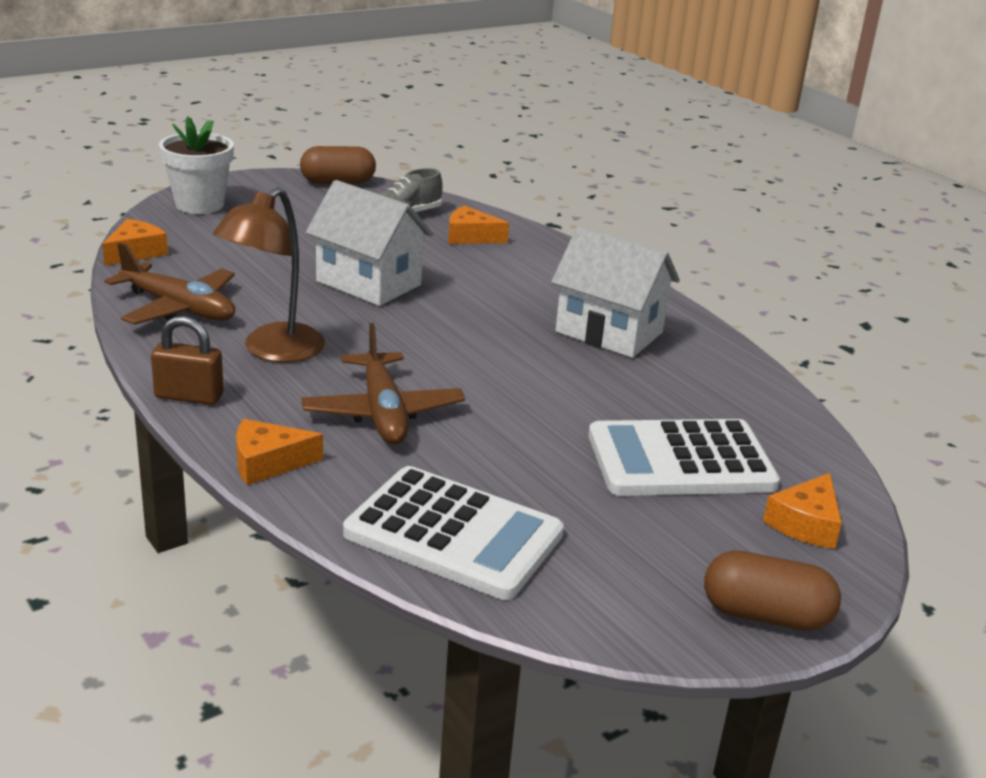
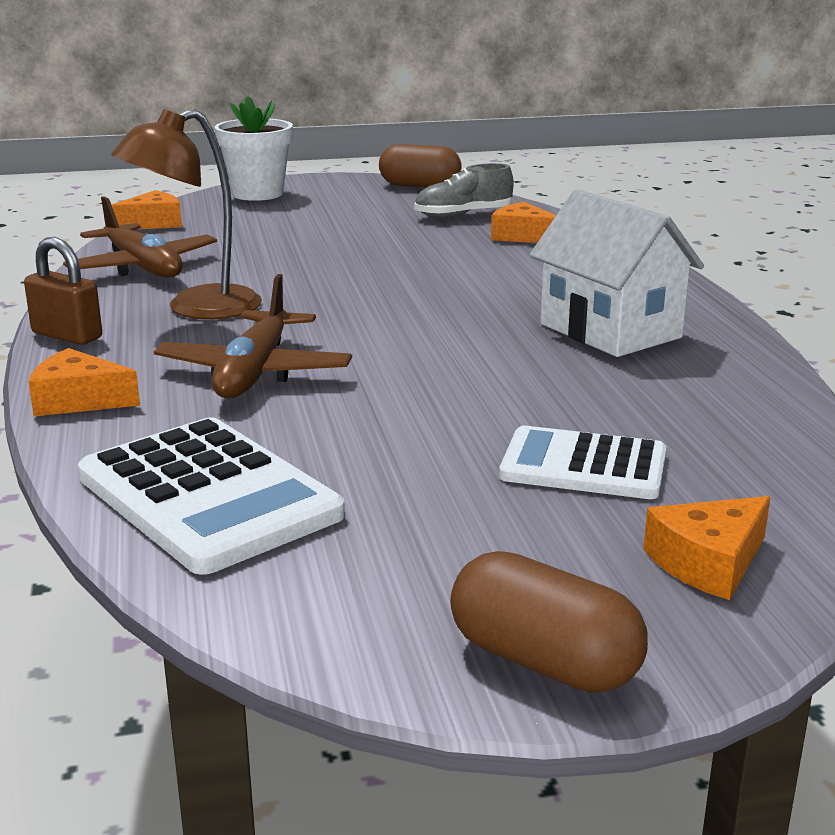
camera: 25 degrees right, 5 degrees down
white house [306,180,433,306] -> none
white calculator [588,419,780,496] -> white calculator [499,426,666,499], size x0.65

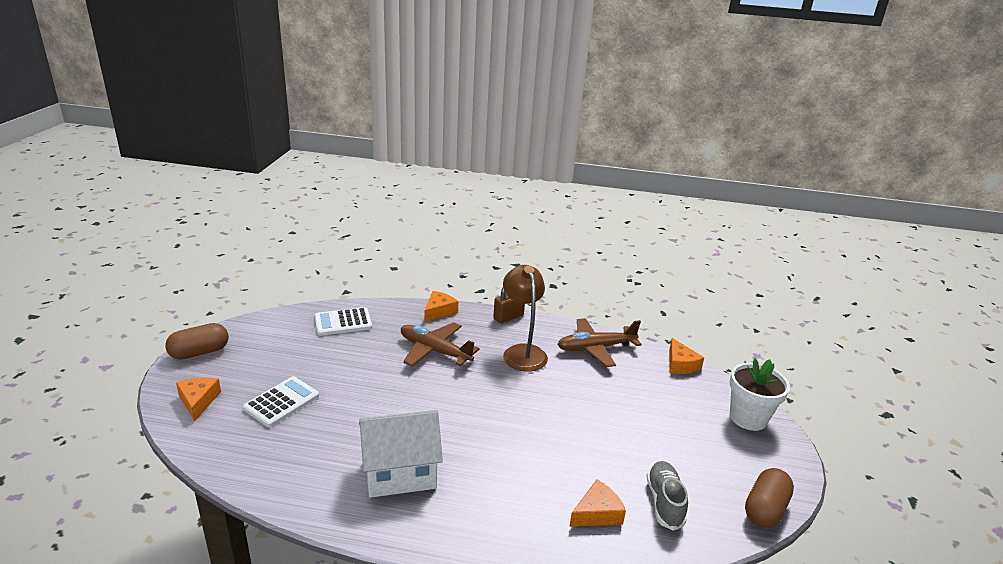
camera: 110 degrees right, 5 degrees up
white calculator [78,417,345,575] -> white calculator [315,307,372,336], size x0.65

